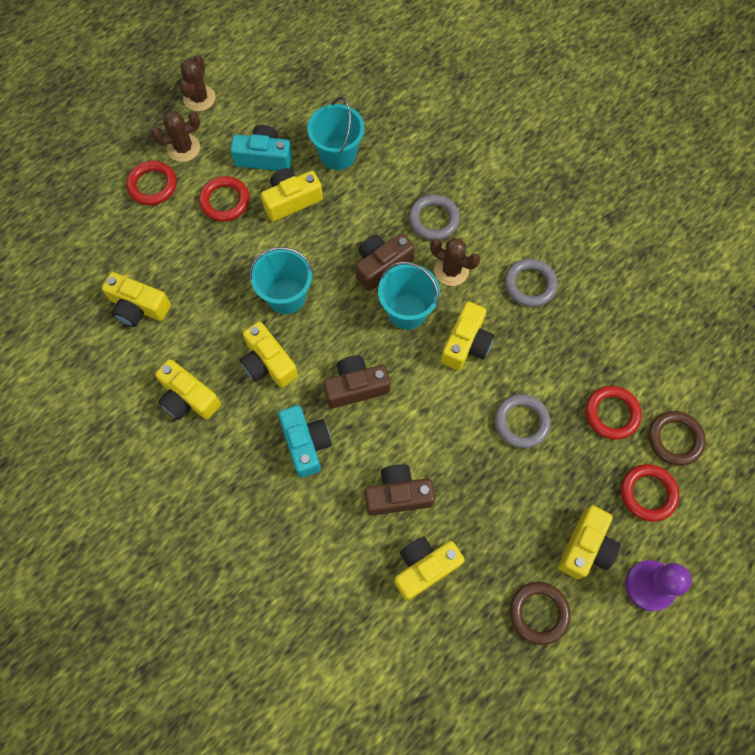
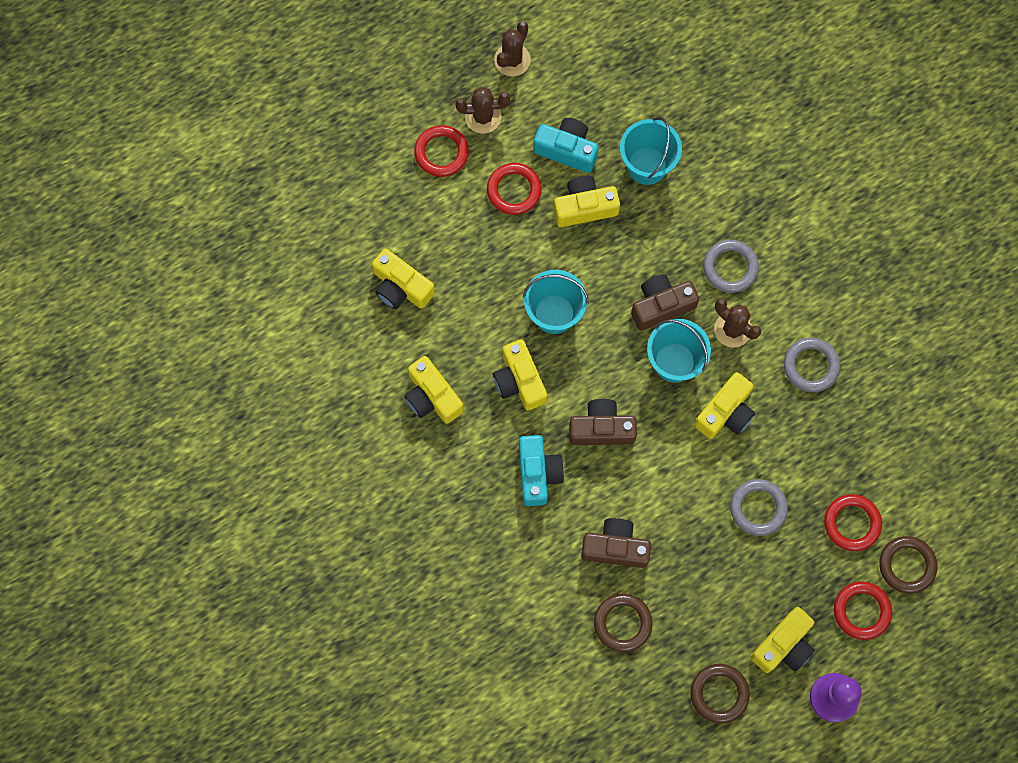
camera: 15 degrees right, 5 degrees up
yellow camera [394,537,465,601] -> brown ring [594,593,653,652]

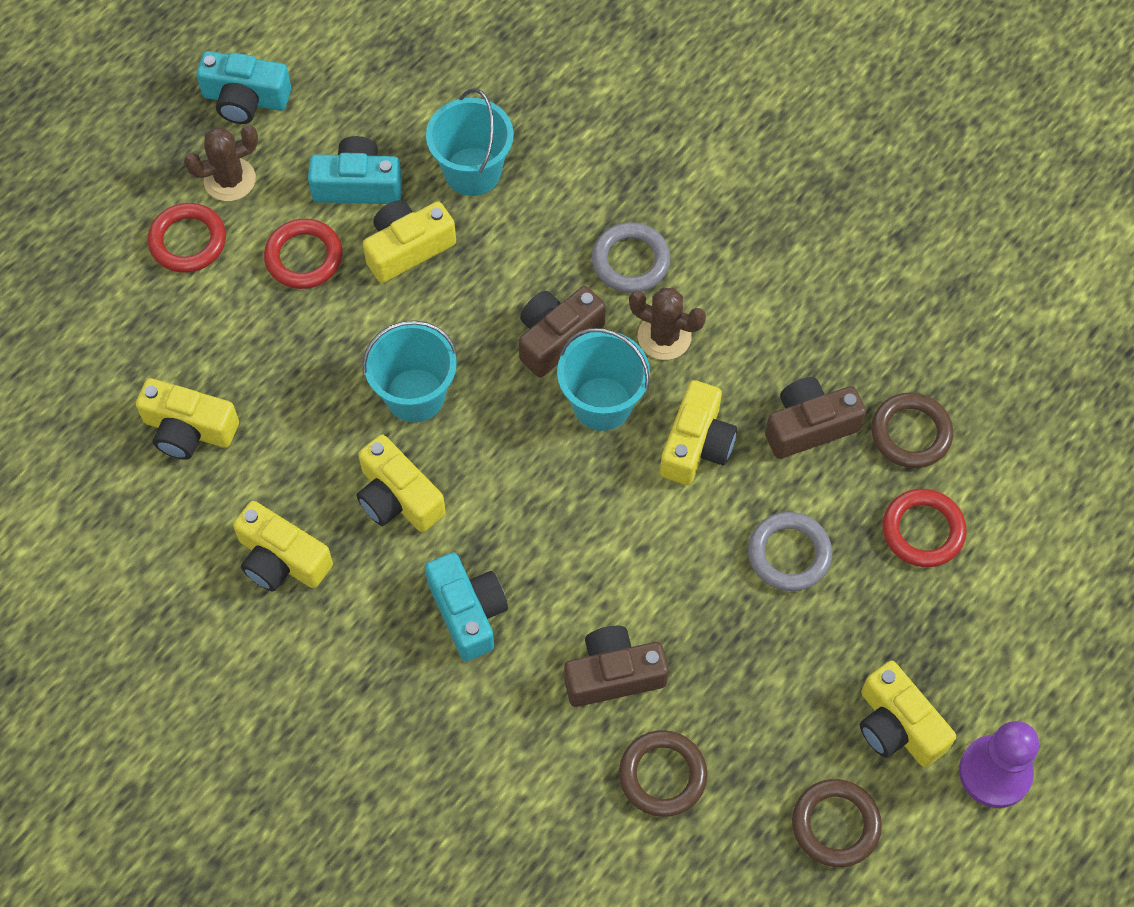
camera: 20 degrees left, 10 degrees down
brown cactus [494,21,531,76] -> turquoise camera [196,51,291,124]
brown camera [569,399,637,445] -> brown camera moved to [765,377,866,459]
yellow camera [751,607,815,673] -> yellow camera turned 120 degrees clockwise [860,661,956,767]
grey ring [784,338,840,392] -> none
red ring [834,581,892,640] -> none
brown ring [879,536,938,594] -> brown ring moved to [871,392,953,468]

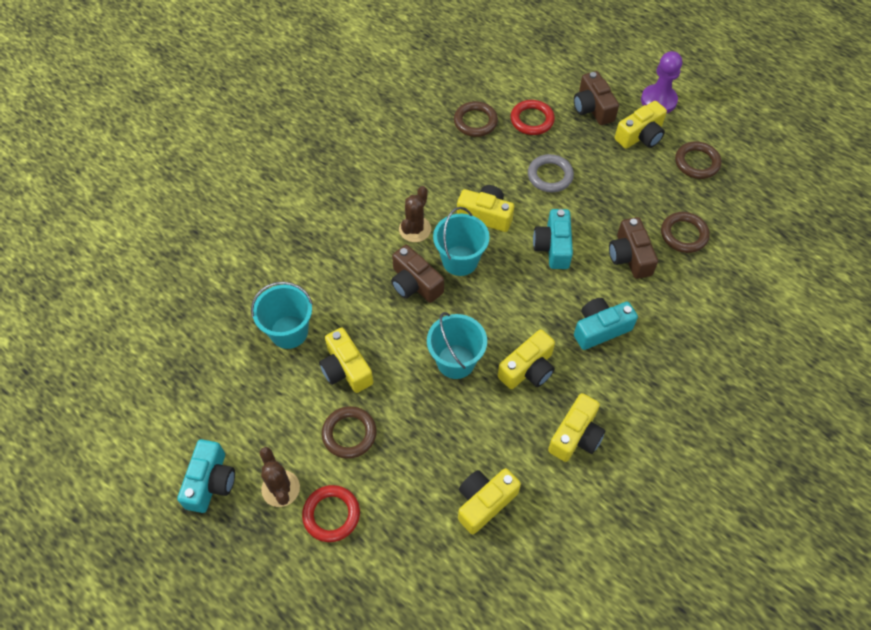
camera: 90 degrees left, 5 degrees down
yellow camera [136,378,239,460] -> yellow camera turned 150 degrees counterclockwise [458,468,521,534]
red ring [264,219,343,289] -> brown ring [322,406,377,459]
turquoise camera [308,136,402,204] -> turquoise camera moved to [533,209,573,269]
grey ring [592,222,671,293] -> none
brown camera [765,377,866,459] -> brown camera moved to [574,71,619,125]

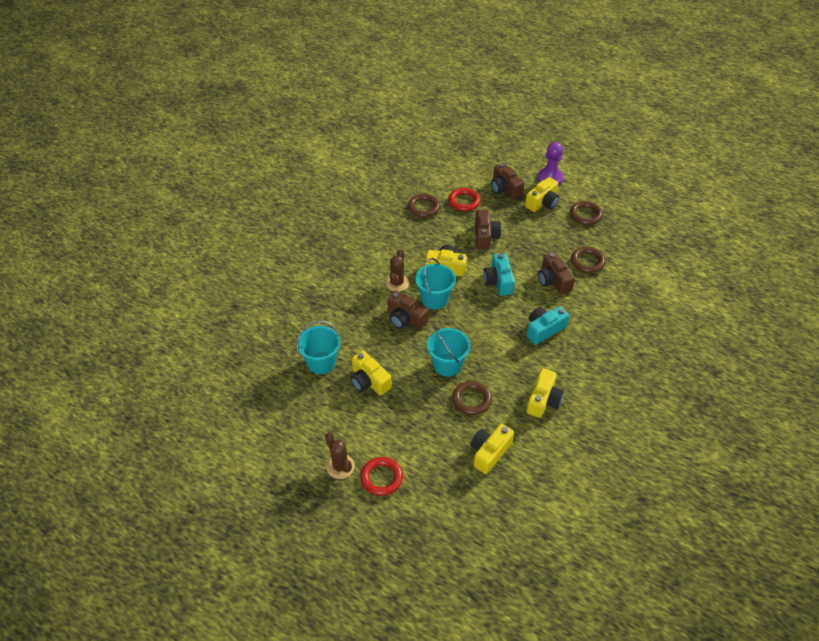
camera: 10 degrees left, 10 degrees down
turquoise camera [177,439,235,513] -> none
brown ring [322,406,377,459] -> brown ring moved to [452,381,492,415]
yellow camera [497,329,555,389] -> none
grey ring [528,154,574,192] -> brown camera [475,210,501,249]

